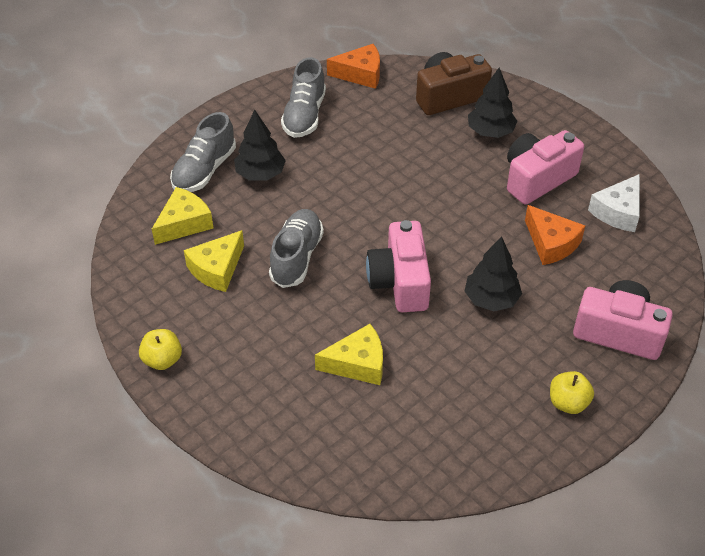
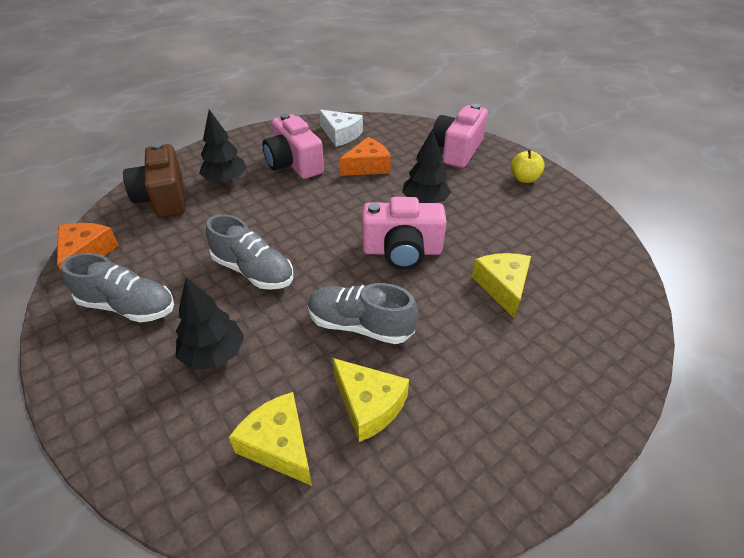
camera: 85 degrees left, 5 degrees down
yellow apple [139,329,182,370] -> none
grey shoe [170,112,236,192] -> grey shoe moved to [206,214,293,290]

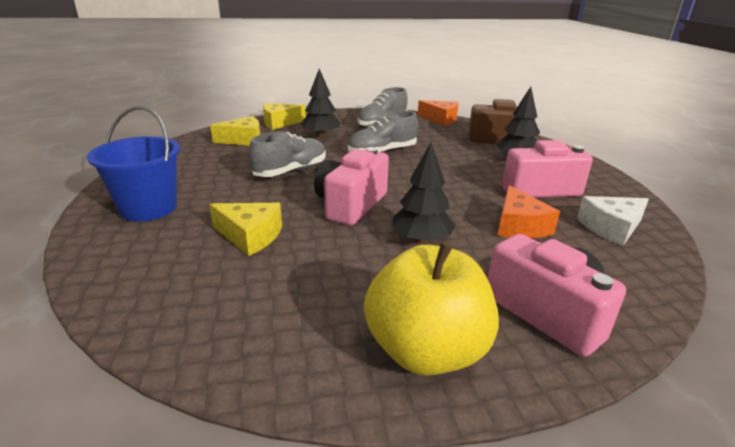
camera: 115 degrees right, 15 degrees down
yellow cheese [333,358,409,442] -> yellow cheese moved to [263,103,306,130]
yellow apple [511,150,545,183] -> yellow apple [364,242,499,376], size x2.02
none -> blue bucket [87,106,180,221]

